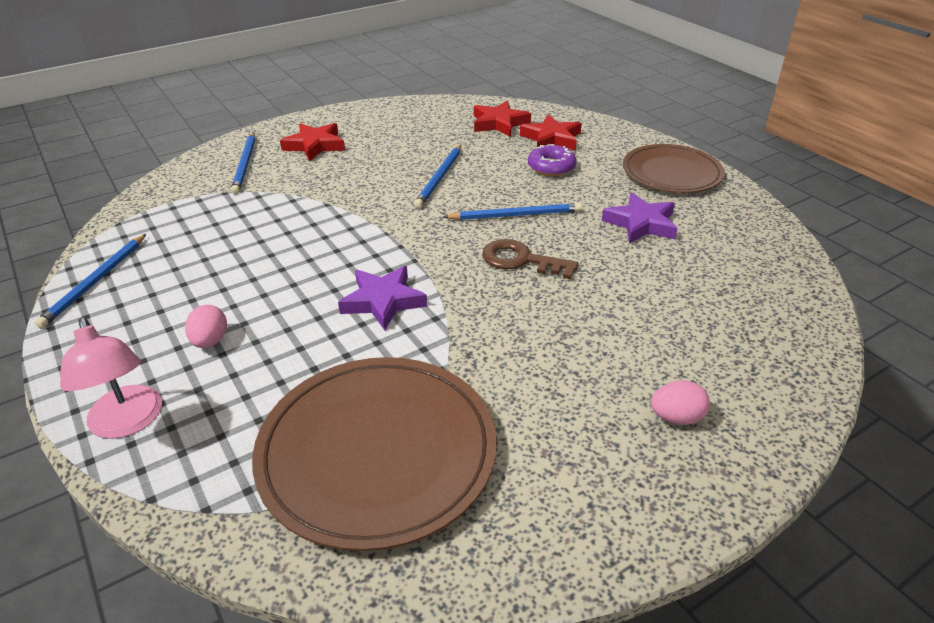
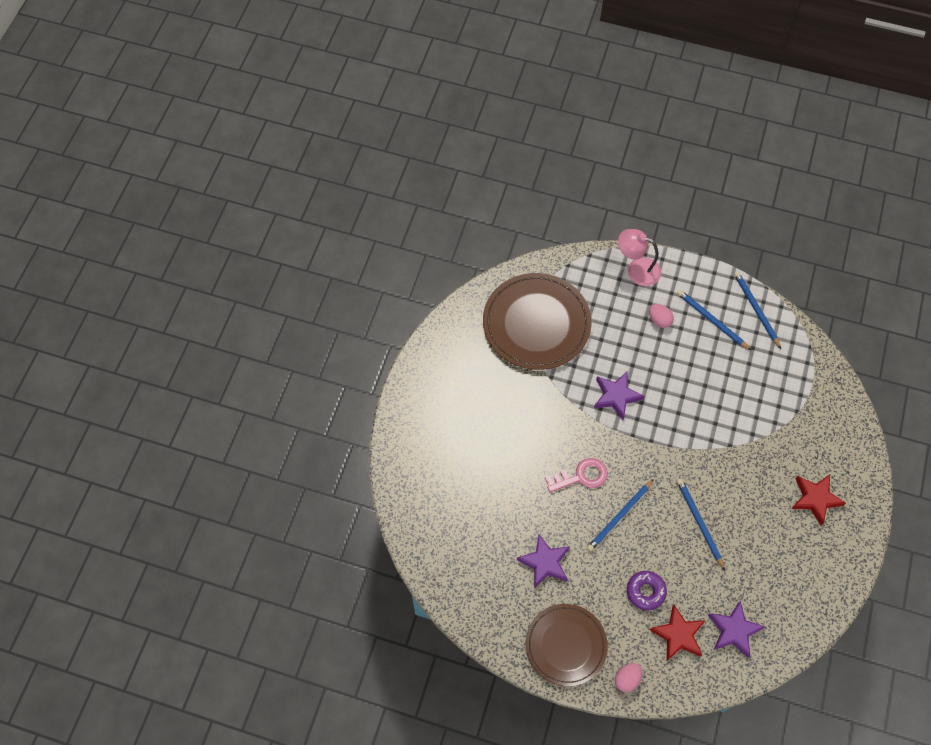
camera: 140 degrees right, 25 degrees up
blue pencil [231,132,255,194] -> blue pencil moved to [677,290,751,351]
red star [474,101,531,137] -> purple star [708,601,765,658]
brown key [482,239,579,279] -> pink key [545,458,608,493]
pink egg [651,381,710,425] -> pink egg moved to [615,663,642,692]

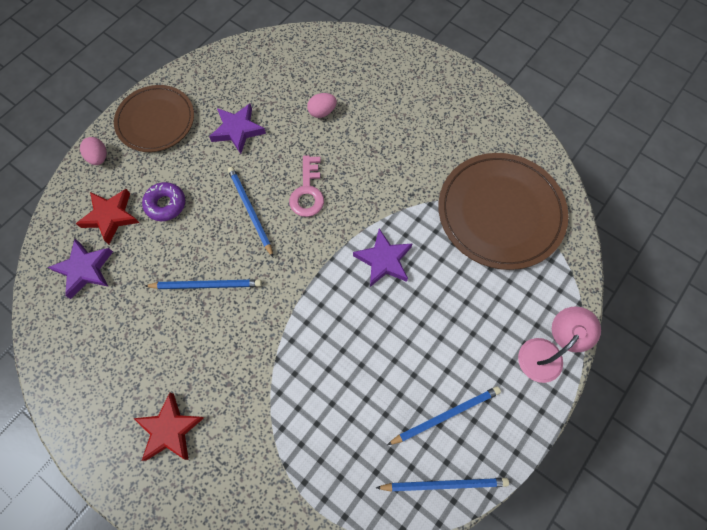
camera: 110 degrees right, 5 degrees up
pink egg [649,304,674,328] -> pink egg moved to [307,93,337,118]

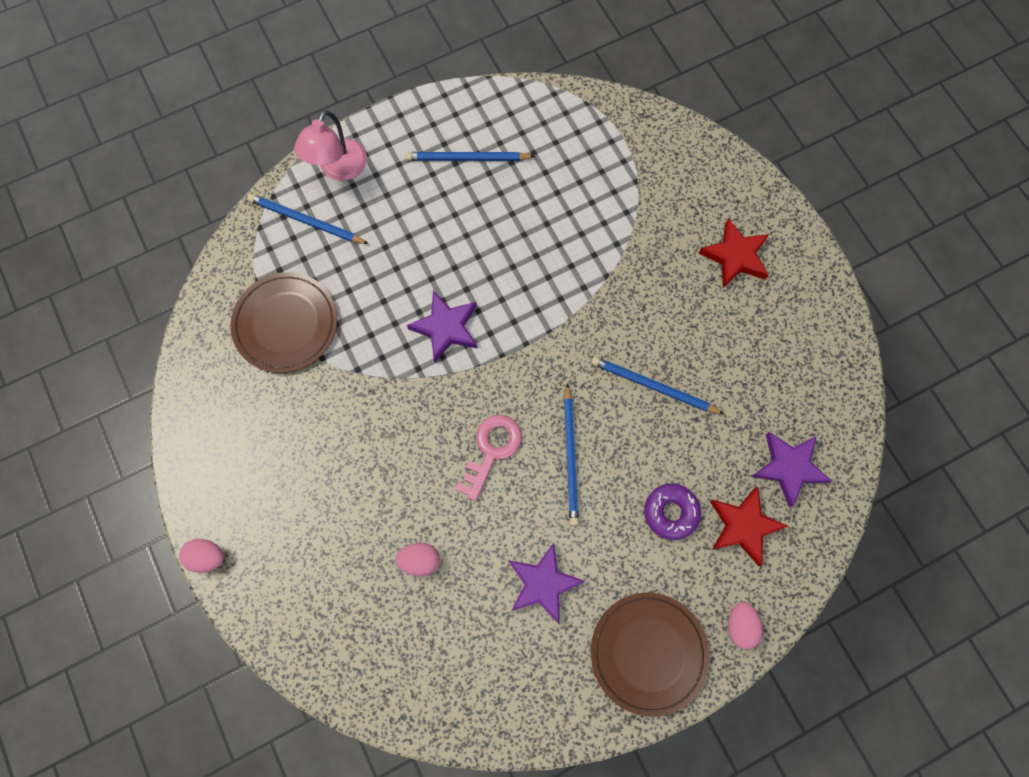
camera: 155 degrees left, 5 degrees up
blue pencil [376,478,509,492] -> blue pencil moved to [248,194,369,244]
brown plate [438,153,569,270] -> brown plate [230,272,337,373], size x0.66
pink lamp [518,306,601,383] -> pink lamp turned 45 degrees counterclockwise [294,110,367,181]
none -> pink egg [179,539,224,573]

